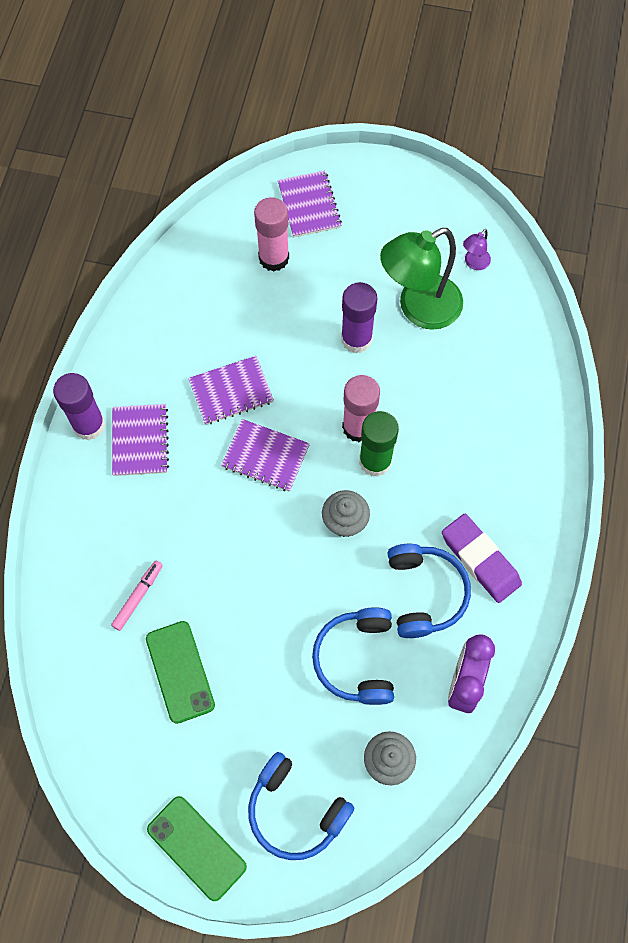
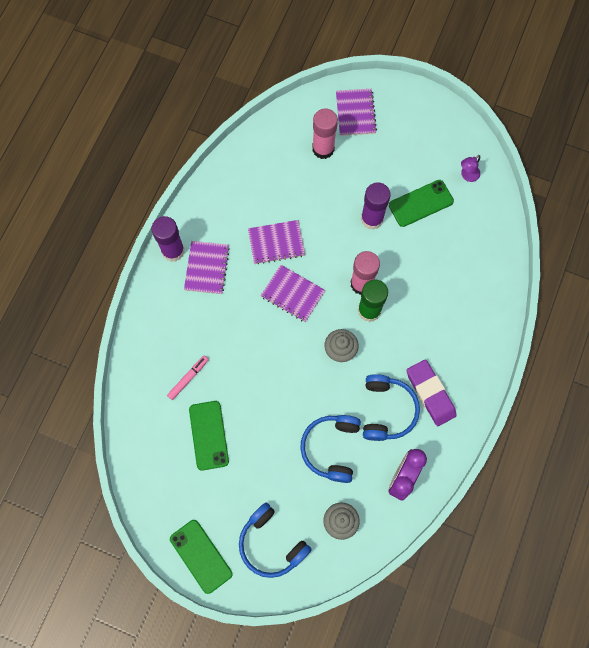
camera: 10 degrees right, 5 degrees up
green lamp [380,228,463,330] -> green phone [389,180,454,227]

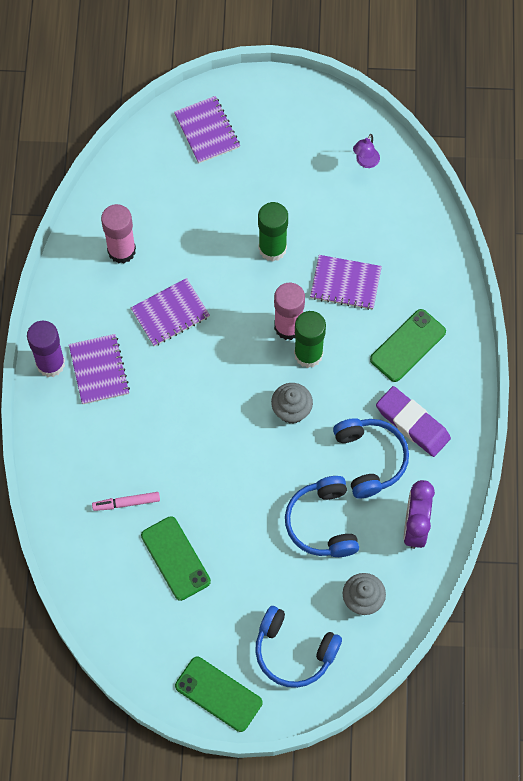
camera: 20 degrees left, 5 degrees down
pink marker [167,356,209,400] -> pink marker turned 120 degrees counterclockwise [92,492,160,511]
purple notebook [260,265,325,322] -> purple notebook moved to [310,255,382,310]
pink glue stick [312,108,338,159] -> pink glue stick moved to [101,204,136,264]
purple glue stick [361,182,391,230] -> green glue stick [258,202,288,261]
green phone [389,180,454,227] -> green phone moved to [370,309,446,382]

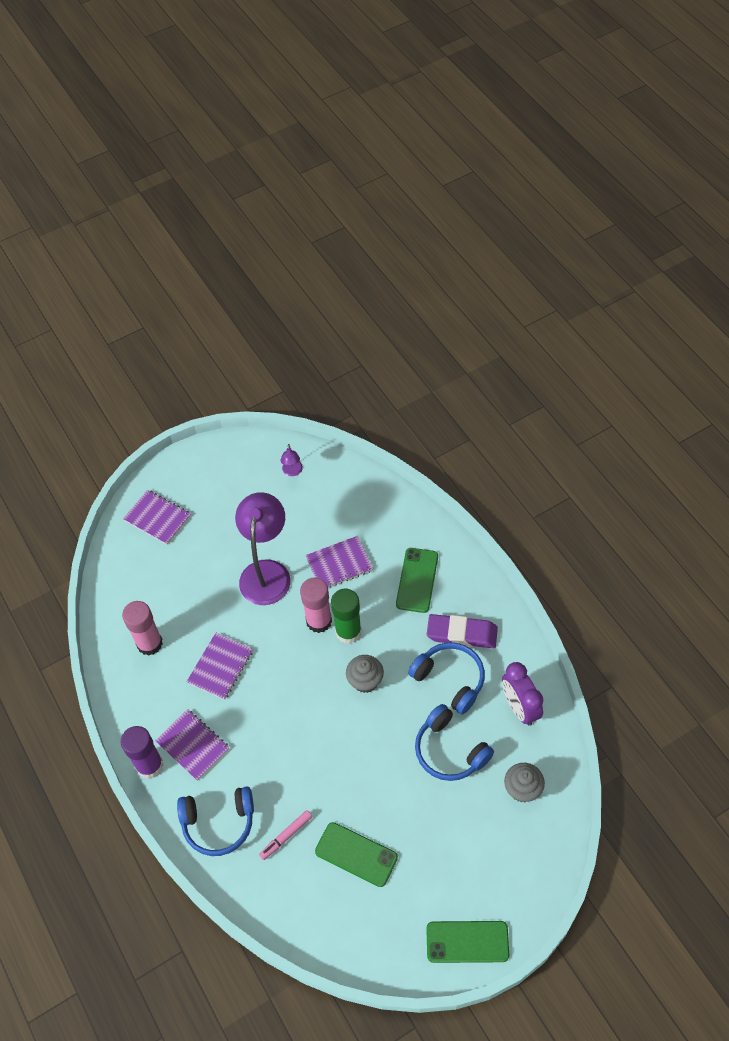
camera: 30 degrees left, 10 degrees down
blue headphones [255,606,342,688] -> blue headphones moved to [177,787,254,856]
green glue stick [258,202,288,261] -> purple lamp [235,492,291,605]

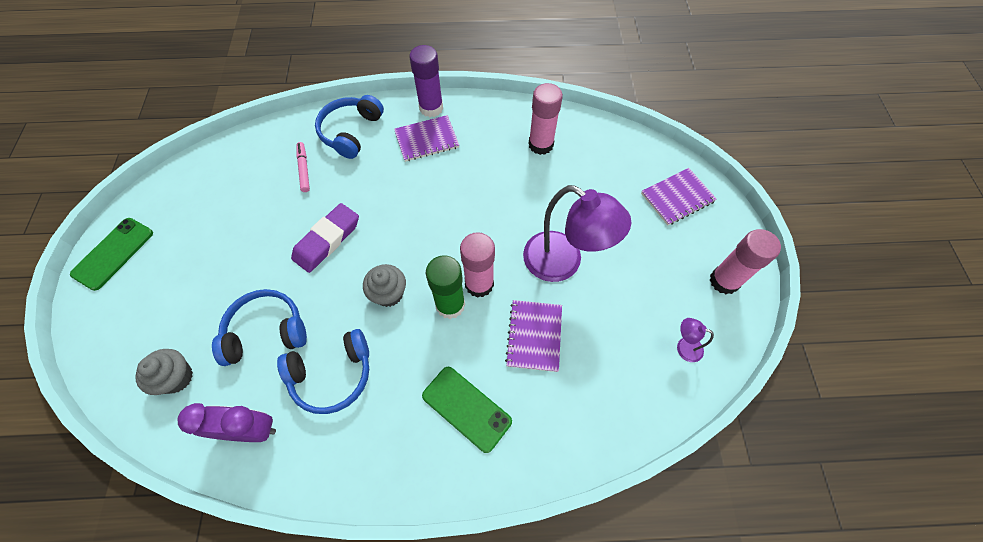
camera: 115 degrees right, 5 degrees up
purple notebook [186,633,253,700] -> none
green phone [315,822,398,887] -> none
purple eraser [427,614,498,648] -> purple eraser moved to [291,203,359,273]
none -> pink glue stick [710,229,781,294]

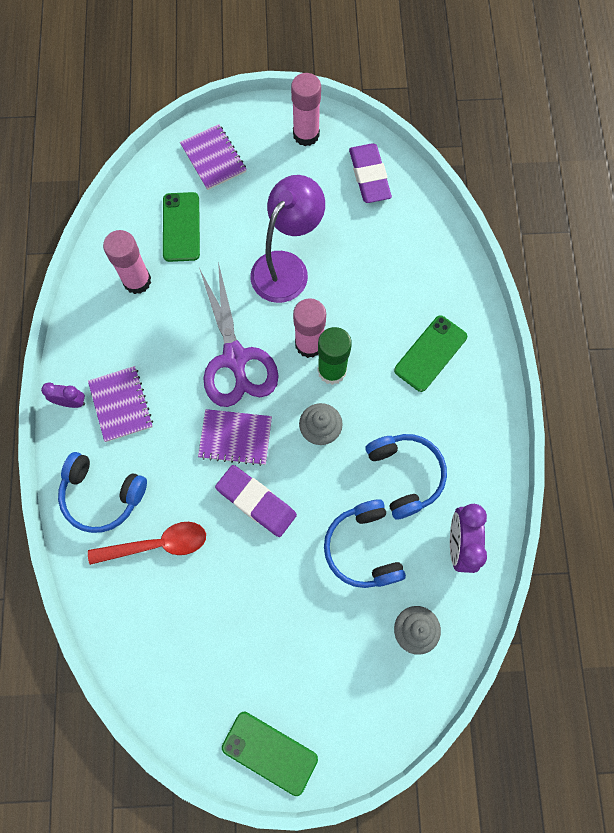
camera: 90 degrees left, 10 degrees up
pink marker [297,142,310,192] -> red spoon [88,522,206,565]
purple glue stick [409,45,443,117] -> purple clock [41,382,85,408]
purple notebook [505,300,562,372] -> purple notebook moved to [198,409,272,466]
purple lamp [677,318,714,362] -> purple eraser [349,144,392,203]
none -> green phone [163,192,200,262]
none -> purple scissors [199,262,279,407]

